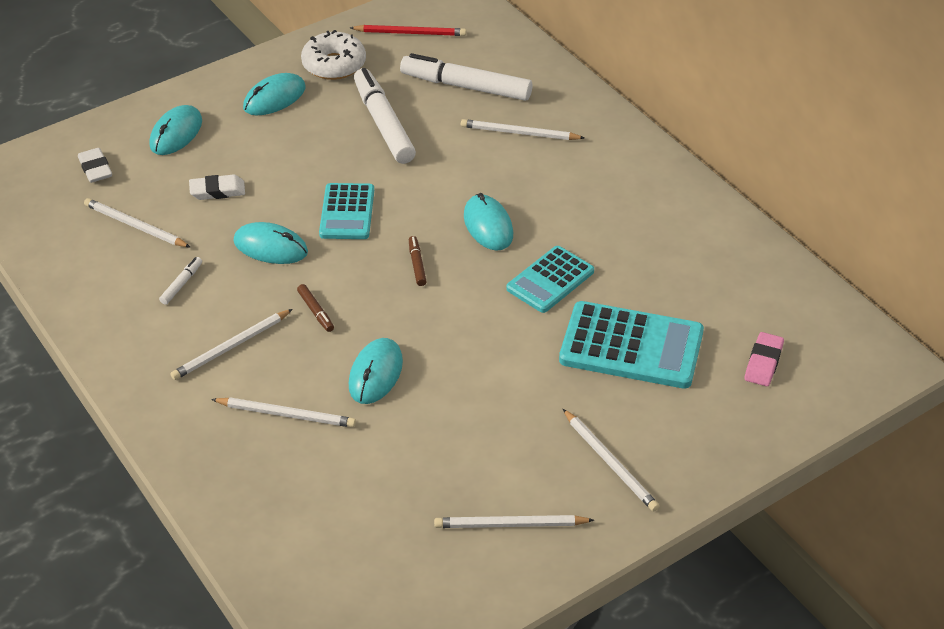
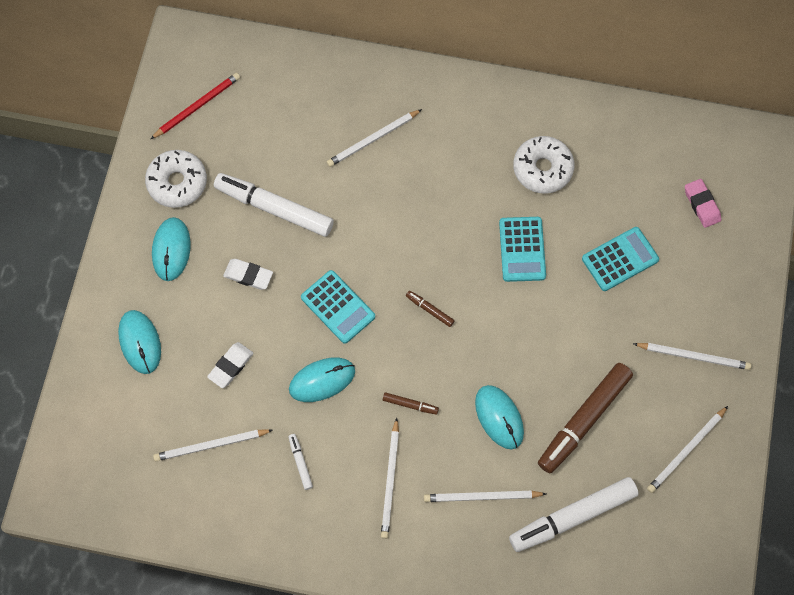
camera: 45 degrees left, 25 degrees up
white eraser [78,148,112,183] -> white eraser moved to [223,259,273,290]
white pencil [211,398,356,428] -> white pencil turned 150 degrees counterclockwise [424,491,546,502]
white marker [400,53,532,101] -> white marker moved to [509,477,639,552]
turquoise mouse [464,193,513,251] -> none
turquoise calculator [559,301,704,389] -> turquoise calculator [582,227,659,291], size x0.63
none -> white donut [513,136,574,194]
none -> brown marker [538,363,633,473]

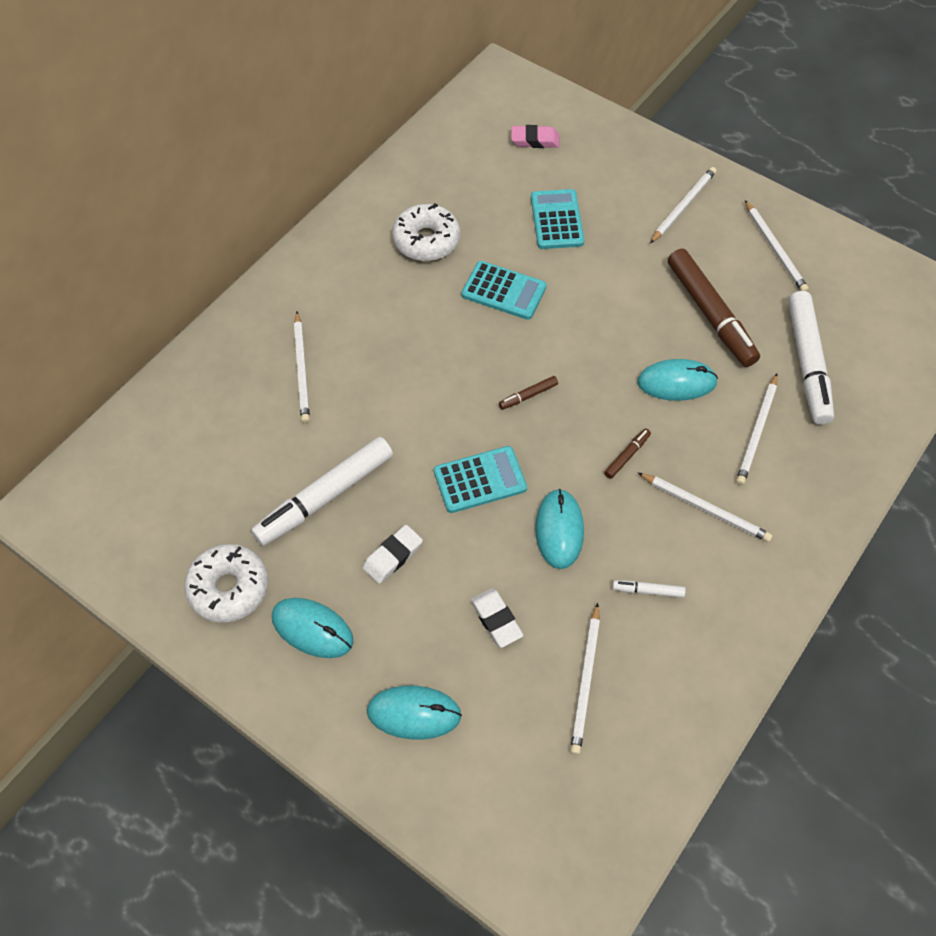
camera: 65 degrees left, 10 degrees down
red pencil [151,73,240,139] -> none

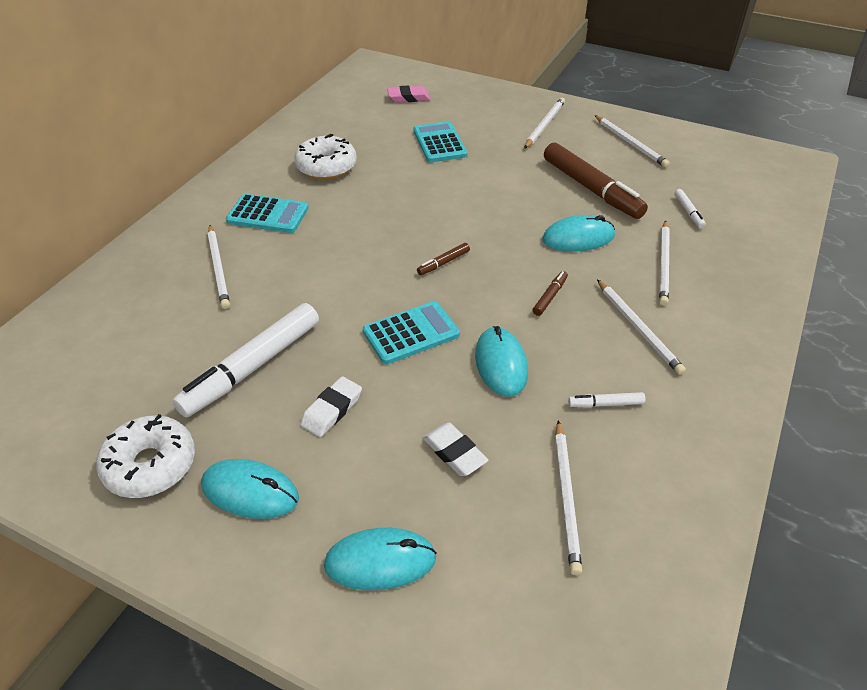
camera: 10 degrees left, 15 degrees down
turquoise calculator [462,261,547,320] -> turquoise calculator moved to [226,194,309,233]
white pencil [638,473,773,542] -> white pencil turned 45 degrees clockwise [597,279,686,375]
white marker [788,291,834,425] -> white marker [674,189,706,229], size x0.43

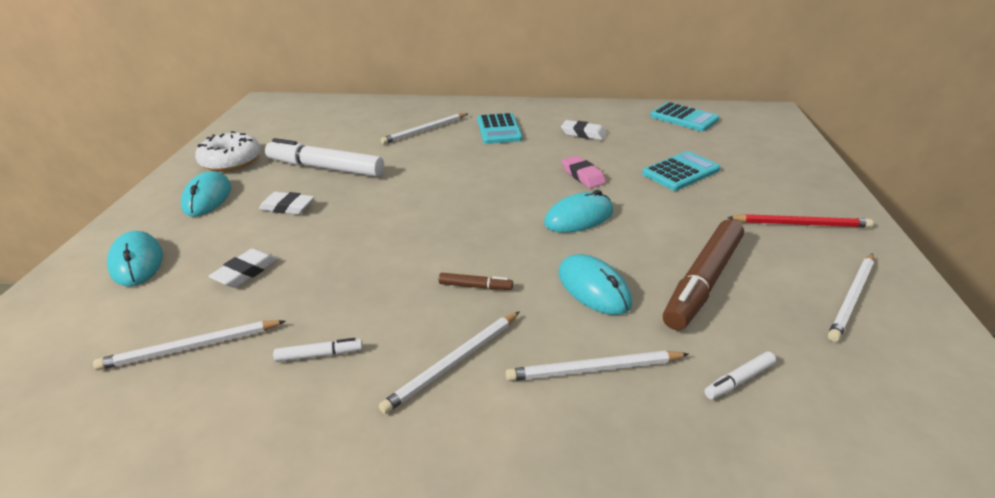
camera: 70 degrees right, 10 degrees down
white donut [294,134,357,180] -> white eraser [561,120,607,140]
turquoise calculator [363,301,460,364] -> turquoise calculator moved to [650,102,719,131]
pink eraser [387,85,430,103] -> pink eraser moved to [562,156,606,188]
brown marker [417,243,470,275] -> none
turquoise mouse [475,326,528,397] -> turquoise mouse moved to [544,190,613,233]
white pencil [524,98,565,149] -> red pencil [727,214,873,228]
white marker [568,392,645,407] -> white marker turned 105 degrees clockwise [273,338,363,362]

